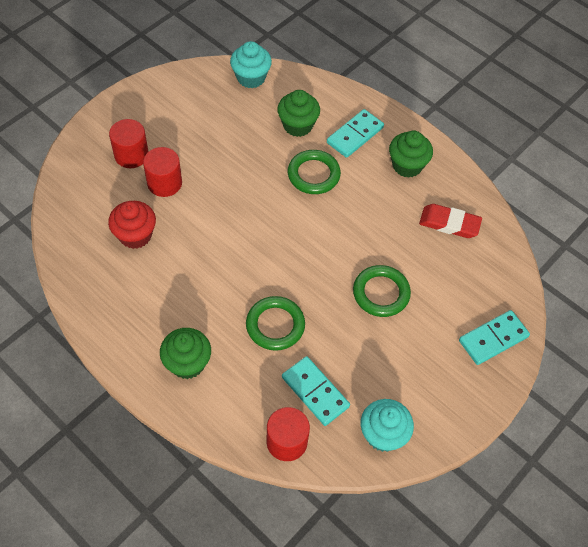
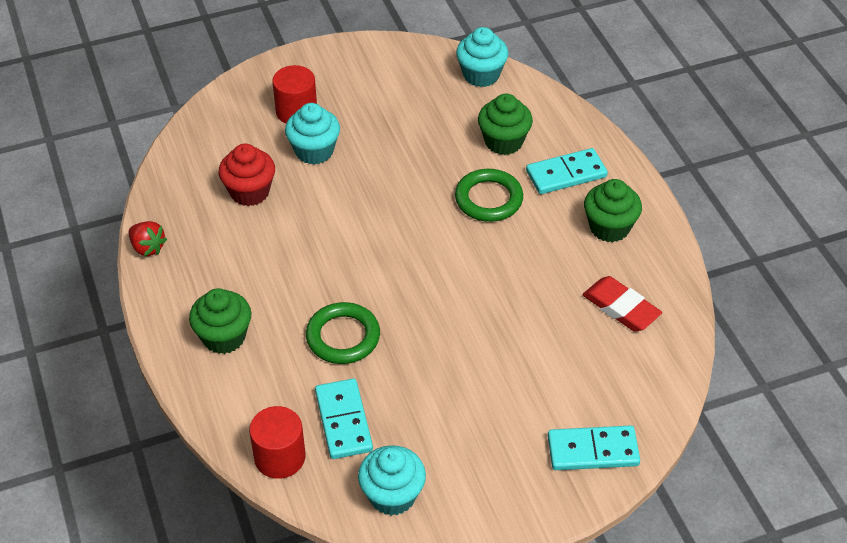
camera: 30 degrees right, 10 degrees down
red cylinder [143,147,182,197] -> turquoise cupcake [285,103,340,165]
green ring [353,265,411,317] -> none
none -> red strawberry [129,221,167,256]

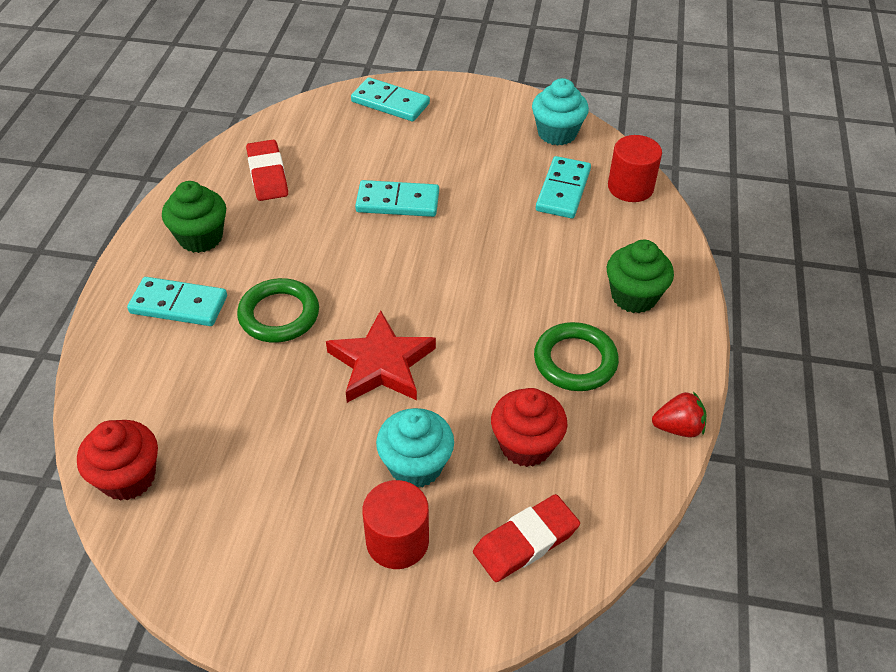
camera: 150 degrees left, 0 degrees up
red strawberry [129,221,167,256] -> red strawberry turned 105 degrees clockwise [652,392,706,438]
green ring [306,302,380,364] -> green ring moved to [534,322,619,391]
turquoise cupcake [456,27,508,87] -> red cupcake [77,420,158,501]
green cupcake [478,93,533,155] -> none
none -> red star [326,310,436,403]
none -> turquoise domino [355,180,439,217]
none -> red eraser [473,494,580,582]

